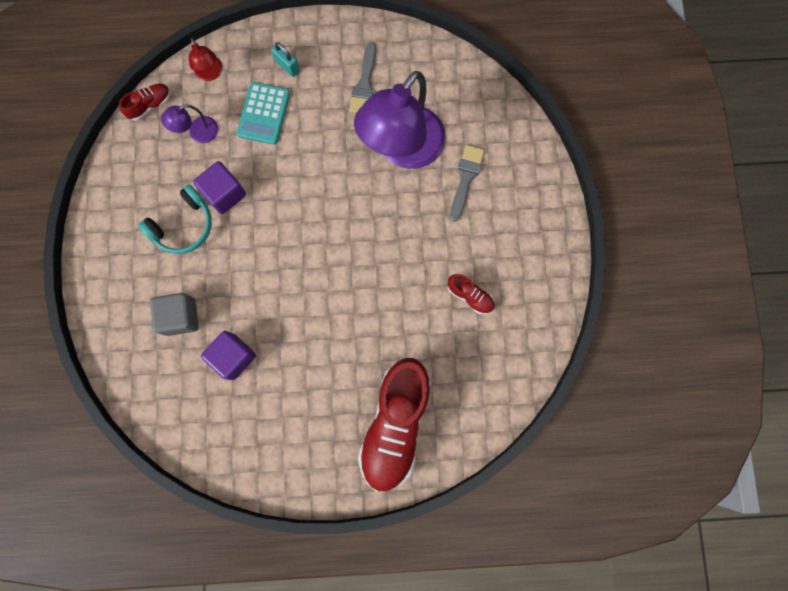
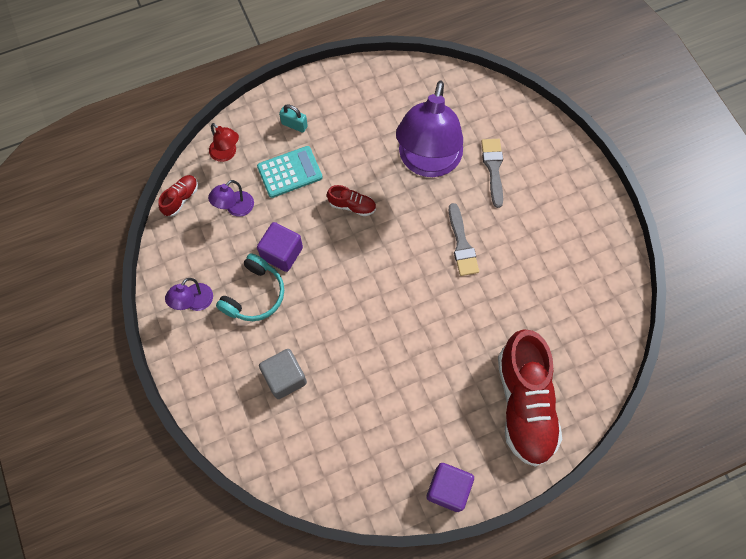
camera: 20 degrees left, 10 degrees down
purple cube [201,331,256,380] -> purple cube moved to [426,463,474,512]
turquoise calculator [236,82,290,145] -> turquoise calculator turned 105 degrees counterclockwise [257,146,323,198]
grey brush [349,42,376,113] -> grey brush moved to [449,203,479,276]
red shoe [448,274,495,315] -> red shoe moved to [327,185,376,216]
none -> purple lamp [165,278,213,311]

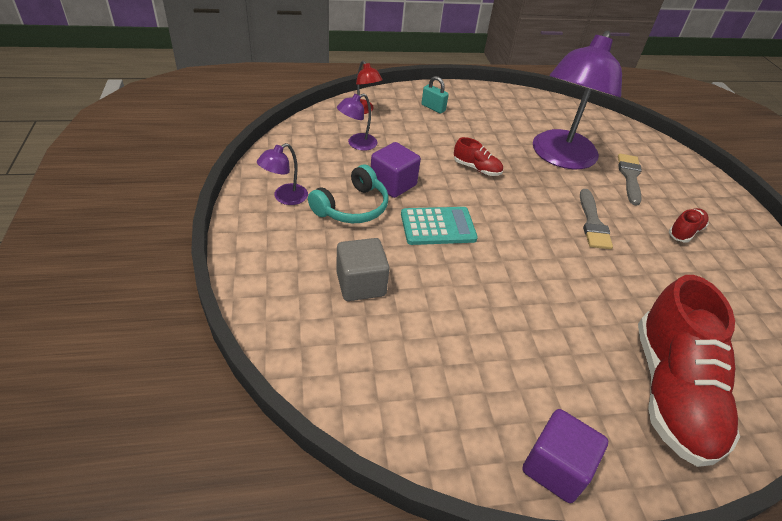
camera: 10 degrees right, 25 degrees down
red shoe [158,175,198,216] -> red shoe moved to [669,208,709,242]
turquoise calculator [257,146,323,198] -> turquoise calculator moved to [401,207,478,245]

